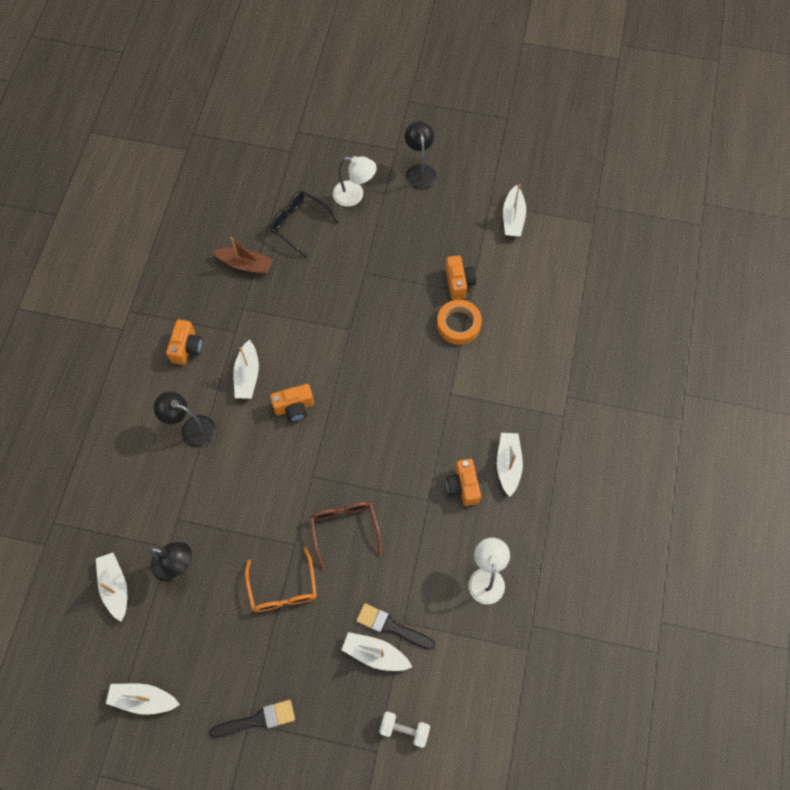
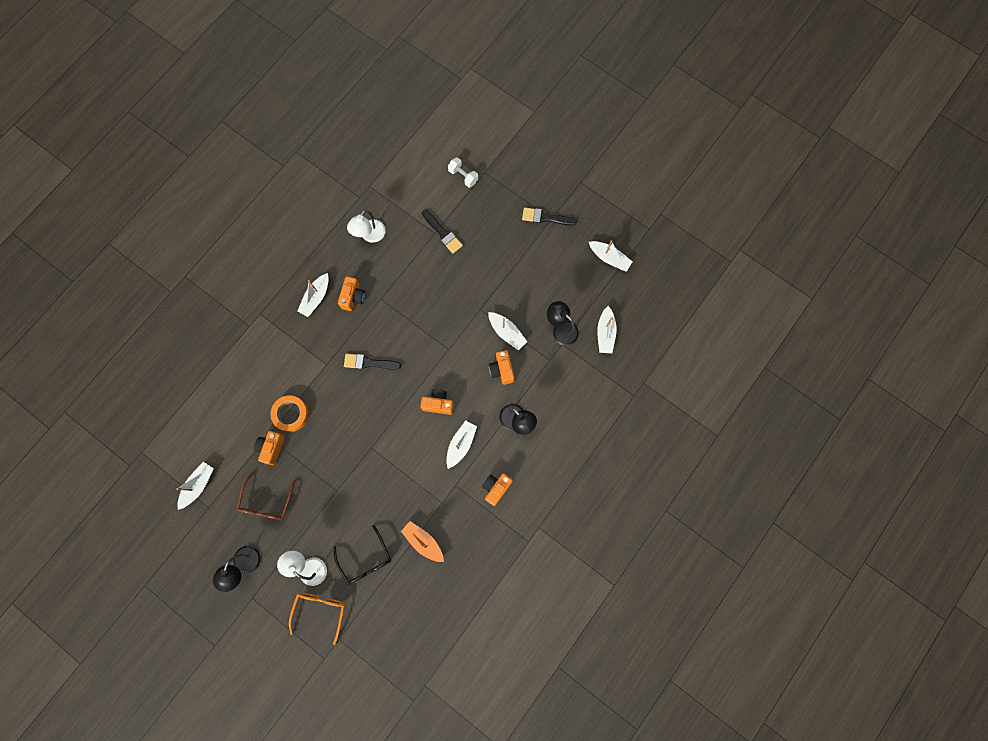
camera: 155 degrees left, 10 degrees up
brown boat [213,237,273,274] -> orange boat [401,521,444,562]
orange glasses [245,547,317,612] -> orange glasses moved to [289,593,345,645]
brown glasses [310,502,382,570] -> brown glasses moved to [237,471,295,520]
white boat [342,632,412,671] -> white boat moved to [488,312,527,351]
none -> black brush [344,353,401,370]
none -> orange camera [489,350,515,385]

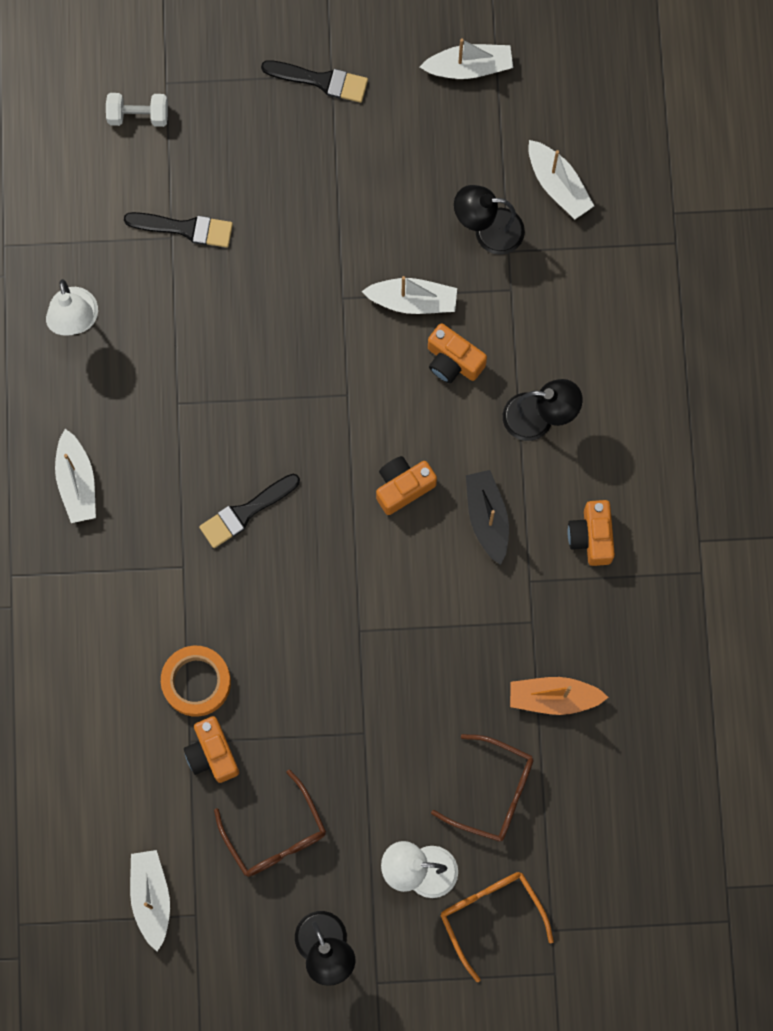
camera: 40 degrees left, 0 degrees up
black glasses [334,525,391,585] -> brown glasses [431,734,534,842]
orange camera [338,276,365,311] -> none
white boat [446,420,477,469] -> black boat [466,470,509,565]
black brush [522,207,577,225] -> black brush turned 135 degrees counterclockwise [261,60,368,103]

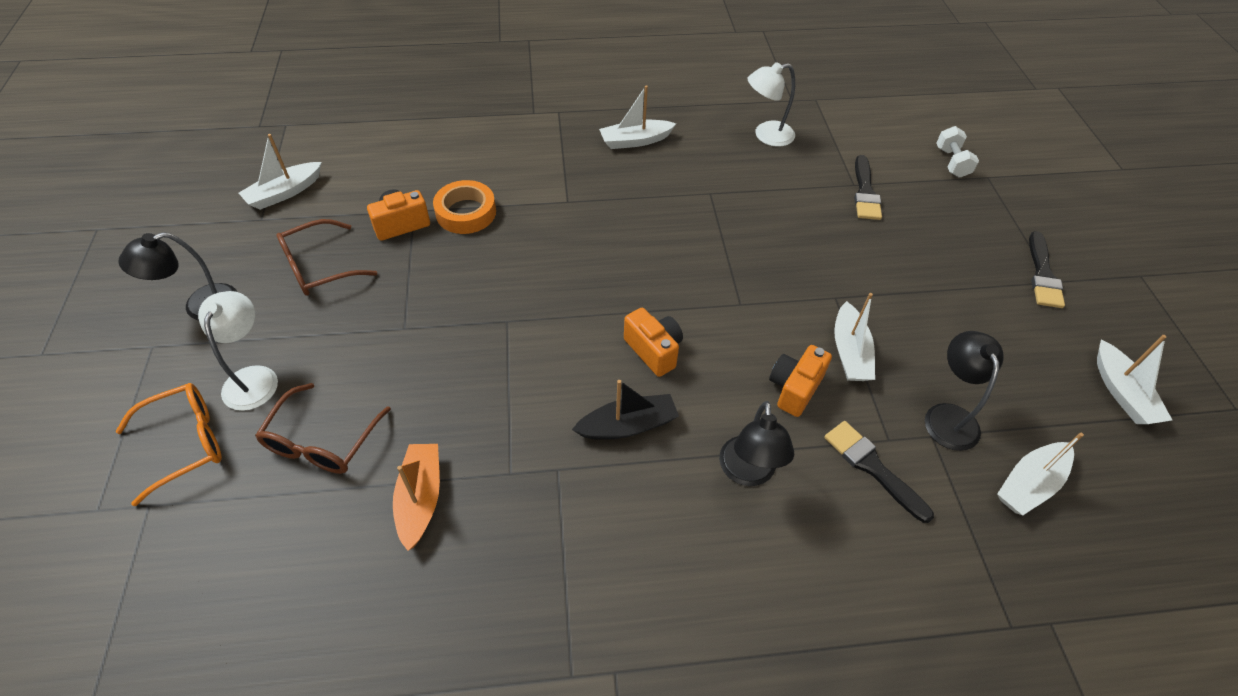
camera: 85 degrees right, 25 degrees down
white boat [130,850,170,952] -> white boat turned 150 degrees clockwise [239,134,322,210]
black brush [199,474,300,548] -> black brush moved to [824,421,934,523]
orange camera [568,500,615,566] -> none

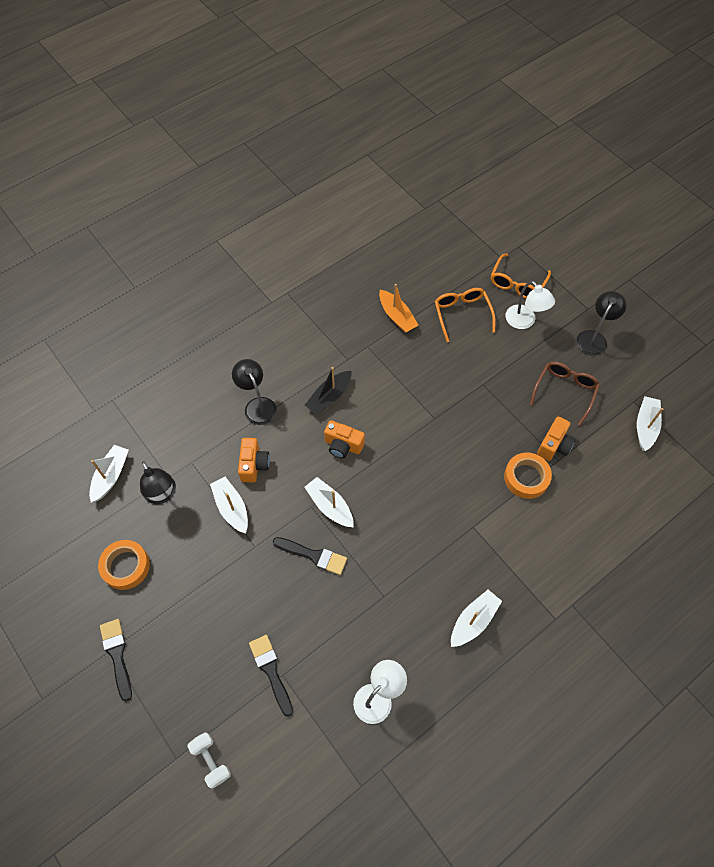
camera: 150 degrees right, 10 degrees up
brown glasses [255,383,391,474] -> orange glasses [435,288,496,342]
black brush [824,421,934,523] -> black brush moved to [273,537,347,575]
white boat [1097,335,1172,424] -> white boat moved to [304,477,354,528]
none -> orange tape [98,540,150,590]

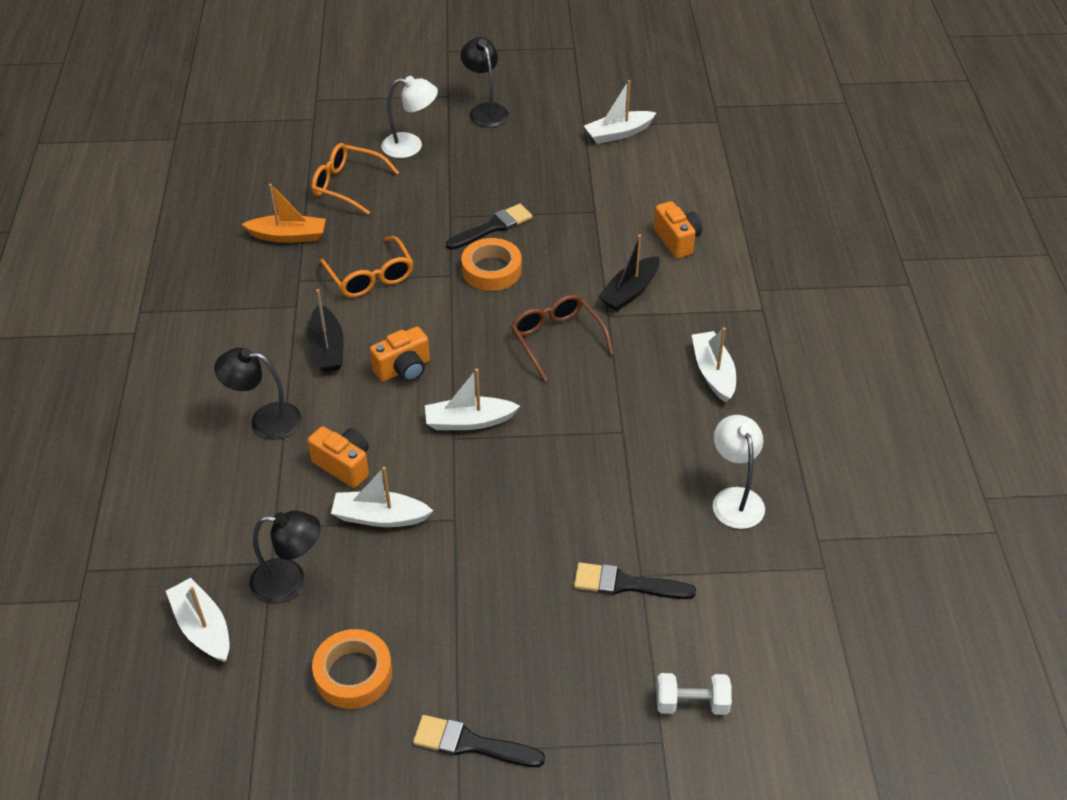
camera: 55 degrees left, 15 degrees down
black brush [273,537,347,575] -> black brush moved to [446,204,533,250]
orange glasses [491,253,551,299] -> orange glasses moved to [320,236,413,297]
orange tape [504,453,552,499] -> orange tape moved to [461,238,522,291]
brown glasses [530,362,600,426] -> brown glasses moved to [511,294,614,382]
orange camera [537,416,575,461] -> orange camera moved to [654,201,702,259]
white boat [637,396,663,451] -> white boat turned 75 degrees counterclockwise [584,80,656,144]
none -> black boat [598,234,659,311]

